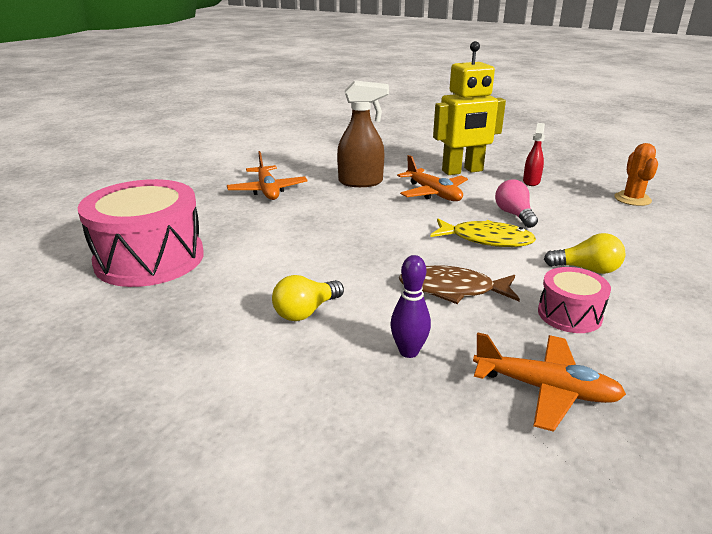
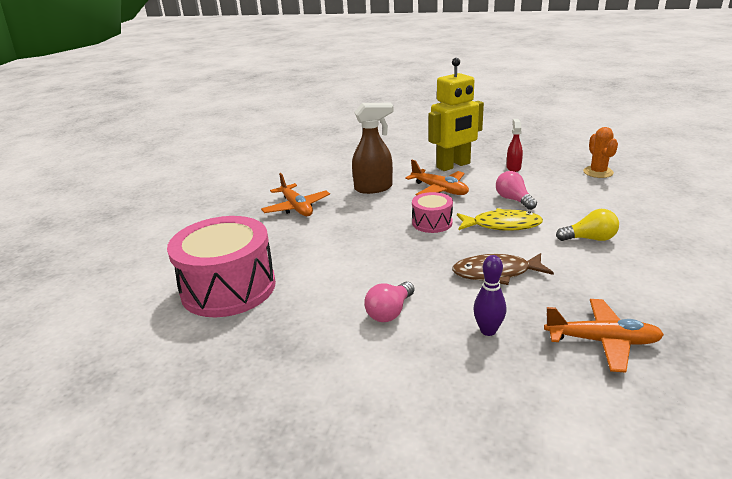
camera: 10 degrees left, 0 degrees up
yellow light bulb [272,275,344,321] -> pink light bulb [365,282,414,322]
pink drum [538,267,611,333] -> pink drum moved to [412,192,453,233]

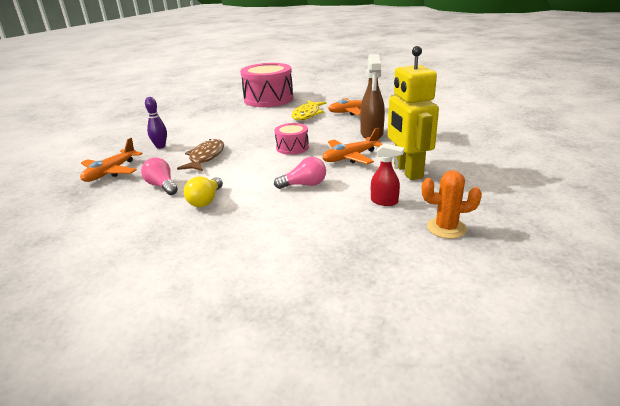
camera: 105 degrees right, 0 degrees up
pink light bulb [365,282,414,322] -> pink light bulb moved to [141,157,178,195]
yellow fish [457,208,543,231] -> yellow fish moved to [291,101,326,120]
orange cactus [583,127,618,178] -> orange cactus moved to [422,170,482,239]

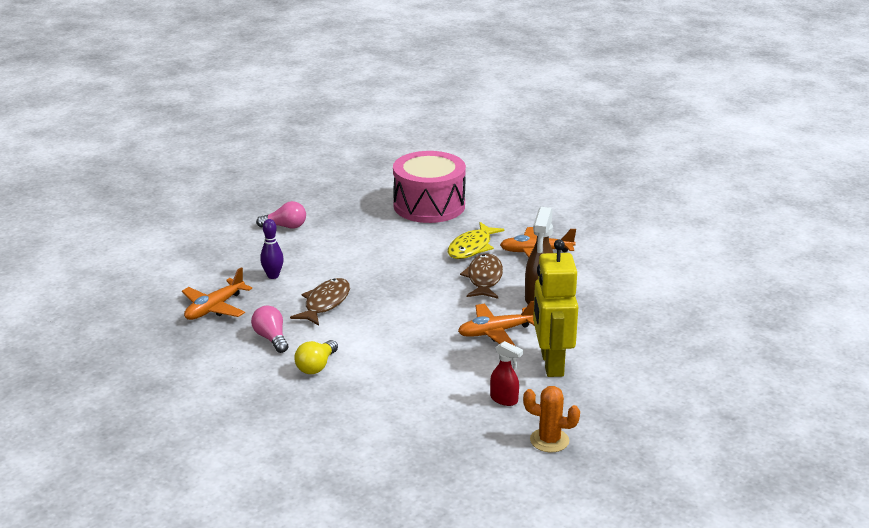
camera: 10 degrees right, 0 degrees up
pink drum [274,123,309,155] -> none
pink light bulb [274,157,326,189] -> pink light bulb moved to [256,201,306,229]
none -> brown fish [460,253,503,299]

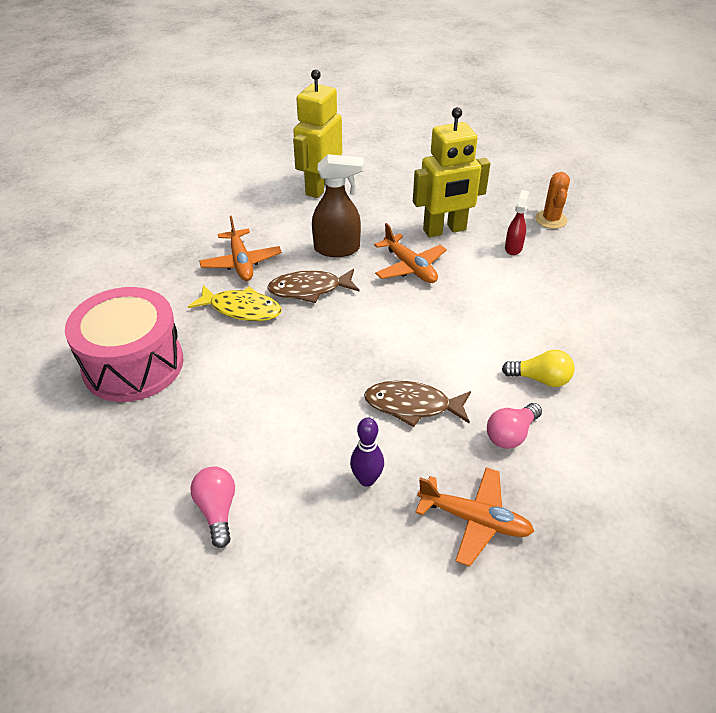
camera: 105 degrees left, 15 degrees up
none -> yellow robot [293,69,342,198]

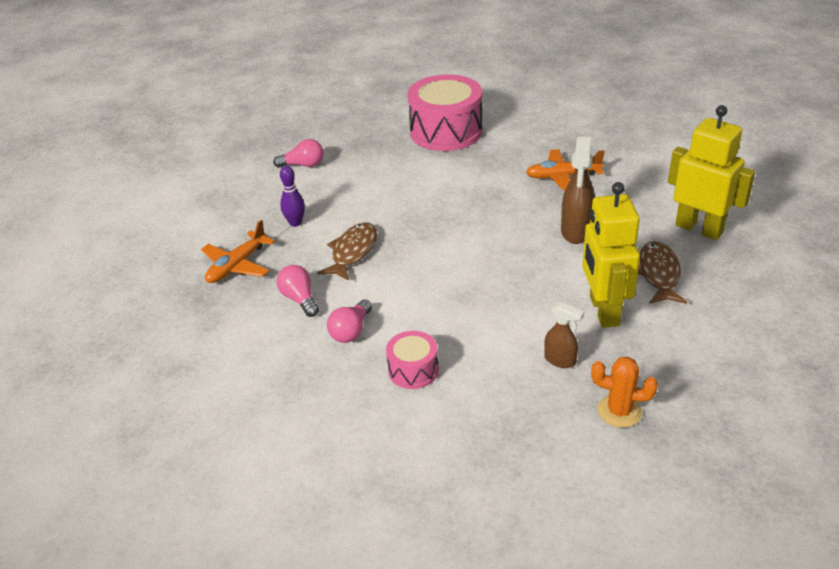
camera: 105 degrees right, 5 degrees down
yellow fish [188,285,282,321] -> none
brown fish [267,269,360,303] -> brown fish moved to [638,241,687,304]
orange plane [374,223,447,283] -> none
yellow light bulb [502,350,575,387] -> pink light bulb [327,300,372,343]
red spray bottle [505,190,529,255] -> brown spray bottle [544,302,584,368]
none -> pink drum [386,331,439,389]

